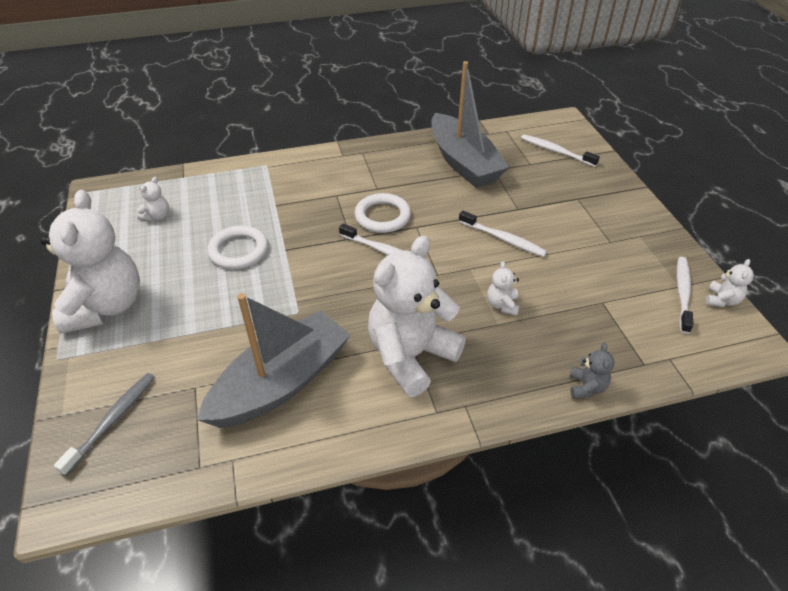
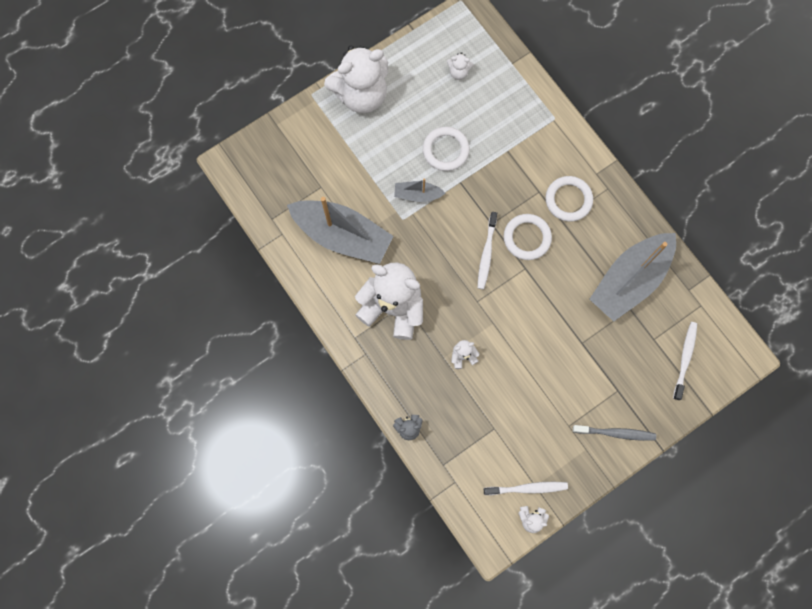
camera: 70 degrees right, 30 degrees up
grey toothbrush [54,373,155,476] -> grey toothbrush moved to [573,425,656,441]
white toothbrush [459,211,547,257] -> none
none -> grey boat [394,178,445,202]
none -> white ring [546,176,593,222]

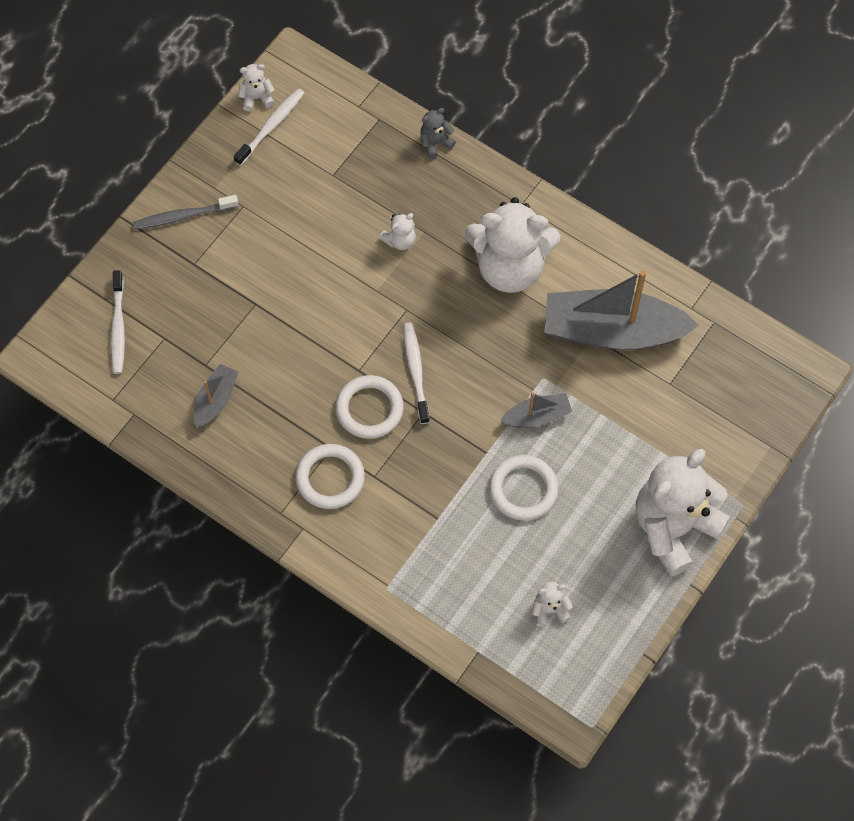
camera: 160 degrees right, 10 degrees down
white toothbrush [484,482,568,495] -> white toothbrush turned 150 degrees clockwise [234,88,304,166]
grey boat [589,233,676,322] -> grey boat [194,364,238,428], size x0.47

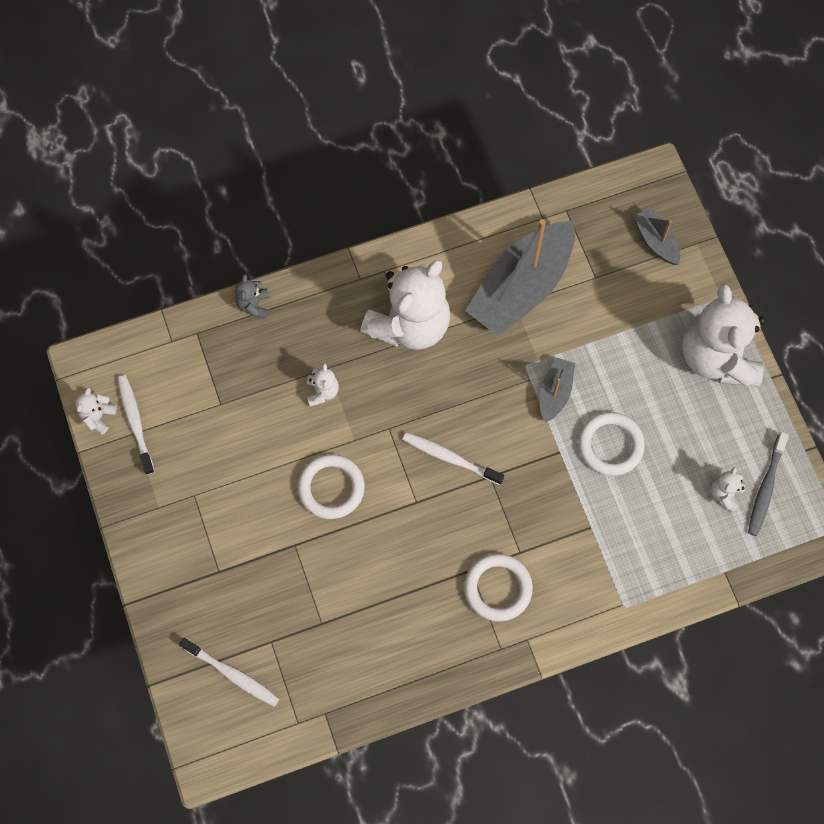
camera: 55 degrees left, 5 degrees up
grey toothbrush [133,195,239,230] -> grey toothbrush moved to [748,432,789,536]
grey boat [194,364,238,428] -> grey boat moved to [634,207,680,265]
white ring [336,375,404,439] -> white ring moved to [298,454,365,519]

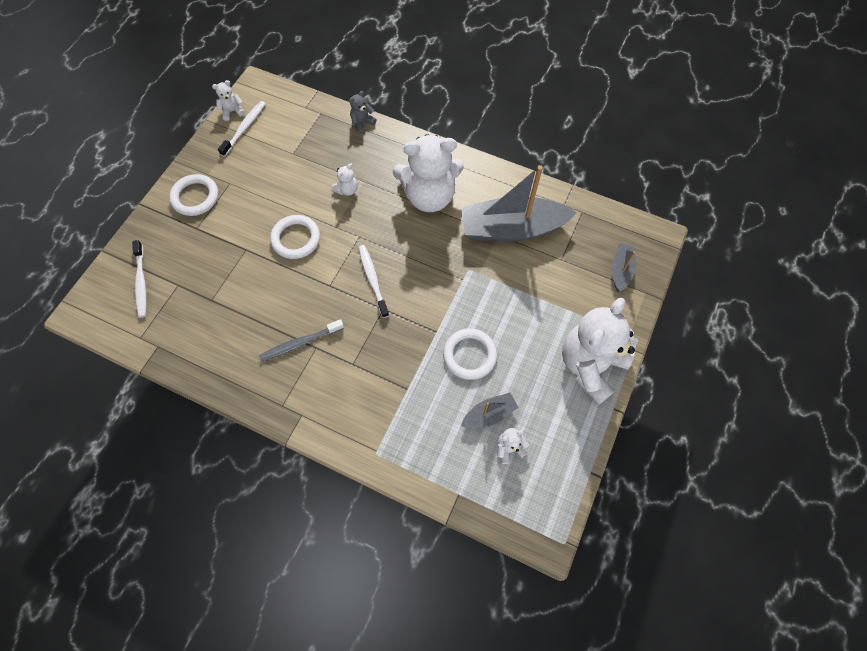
camera: 45 degrees right, 5 degrees down
white ring [464,554,533,622] -> white ring moved to [169,174,218,216]
grey boat [540,357,575,423] -> grey boat moved to [461,393,519,429]
grey toothbrush [748,432,789,536] -> grey toothbrush moved to [259,319,344,362]

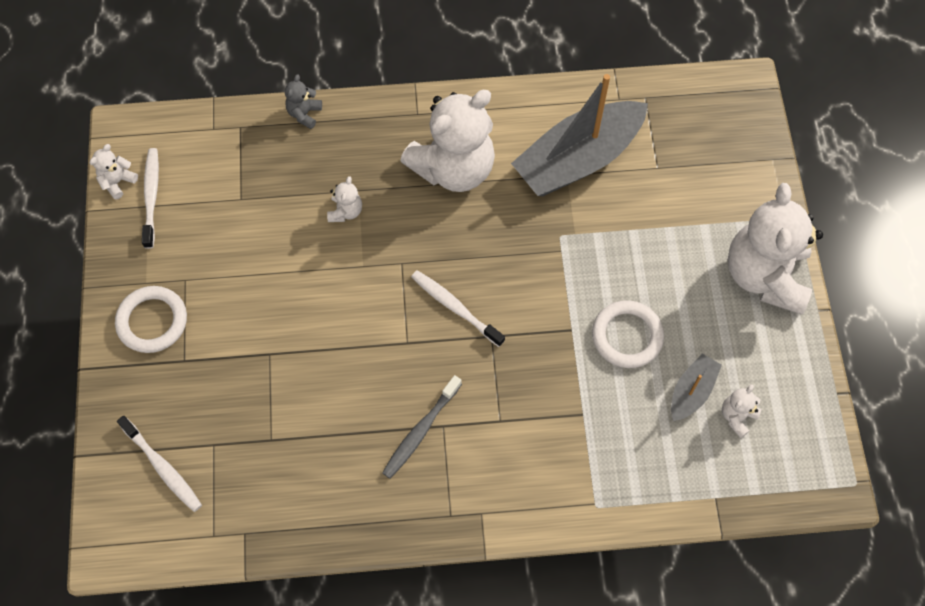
camera: 30 degrees left, 0 degrees up
white ring [270,215,320,259] -> none
grey boat [612,243,636,292] -> none

